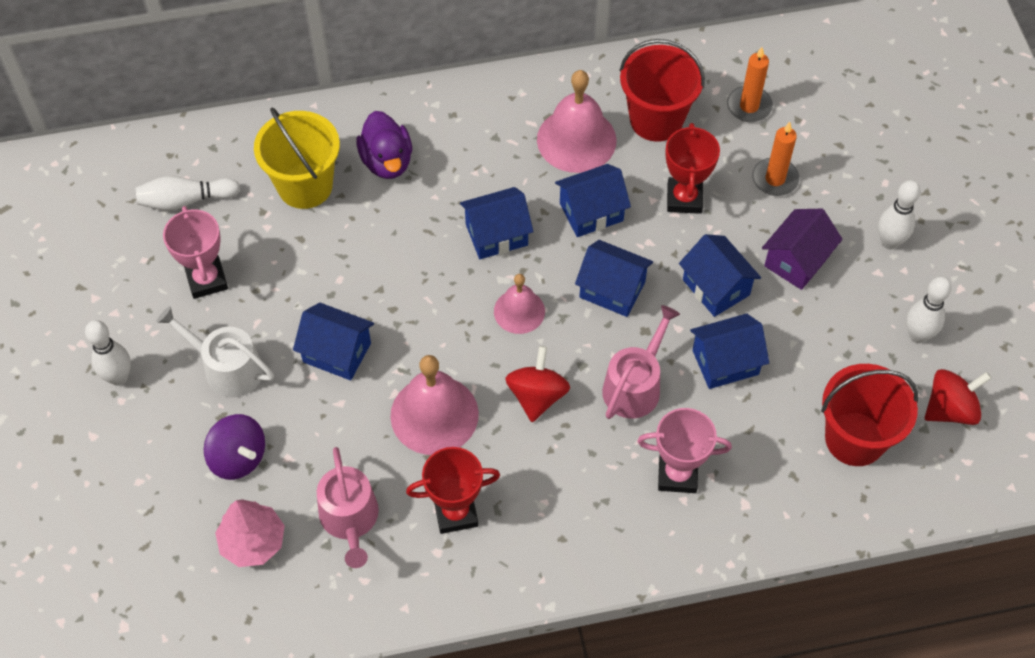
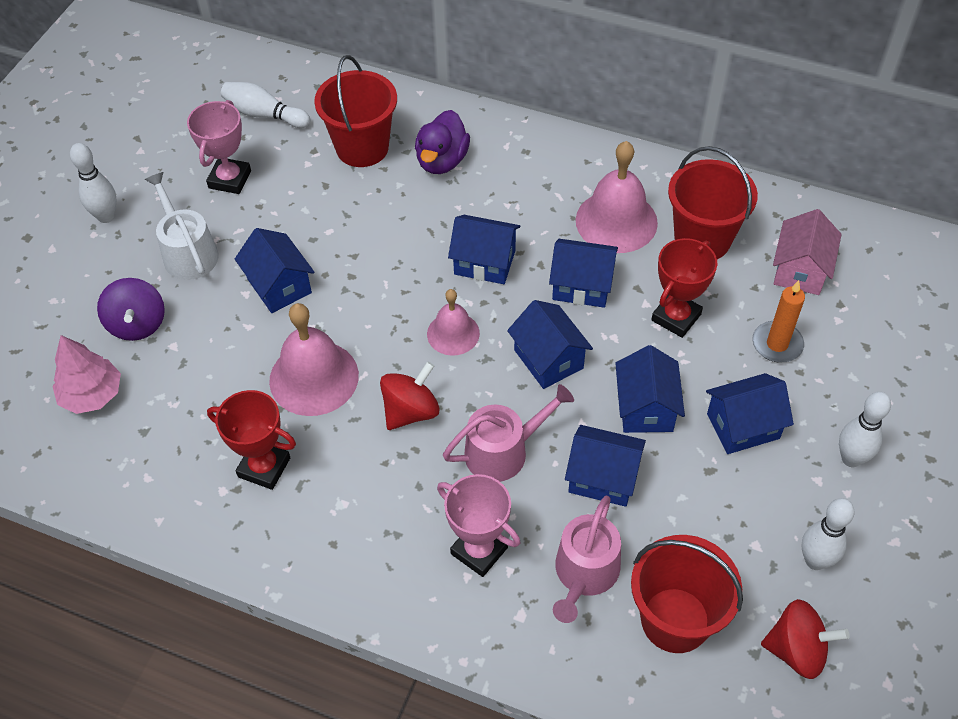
camera: 35 degrees right, 5 degrees down
yellow bucket [254,108,340,209] -> red bucket [314,55,397,167]
pink watering can [317,447,379,568] -> pink watering can moved to [553,495,621,623]
orange candle [727,47,773,122] -> pink house [773,209,842,295]
purple house [762,209,843,290] -> blue house [706,373,794,454]

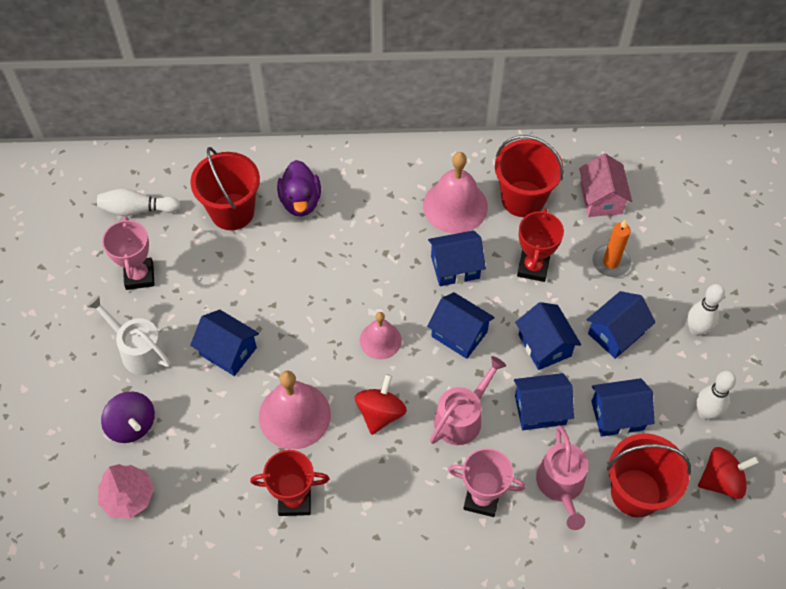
camera: 25 degrees left, 5 degrees up
white bowling pin [70,143,116,223] -> none
blue house [448,215,521,284] -> blue house moved to [591,378,654,437]

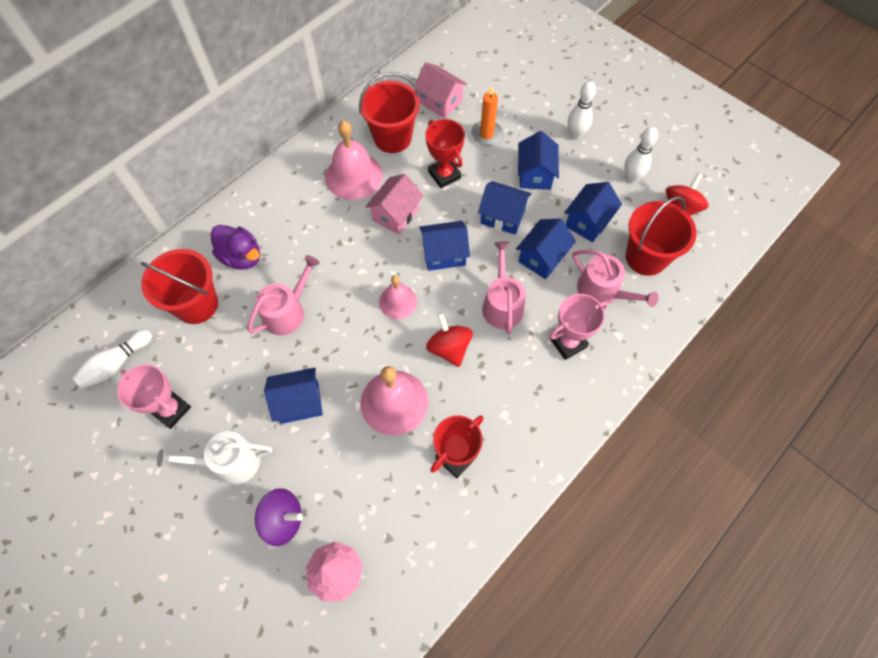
camera: 45 degrees left, 5 degrees up
blue house [428,230,486,286] -> pink house [365,174,424,235]
none -> pink watering can [247,255,320,335]

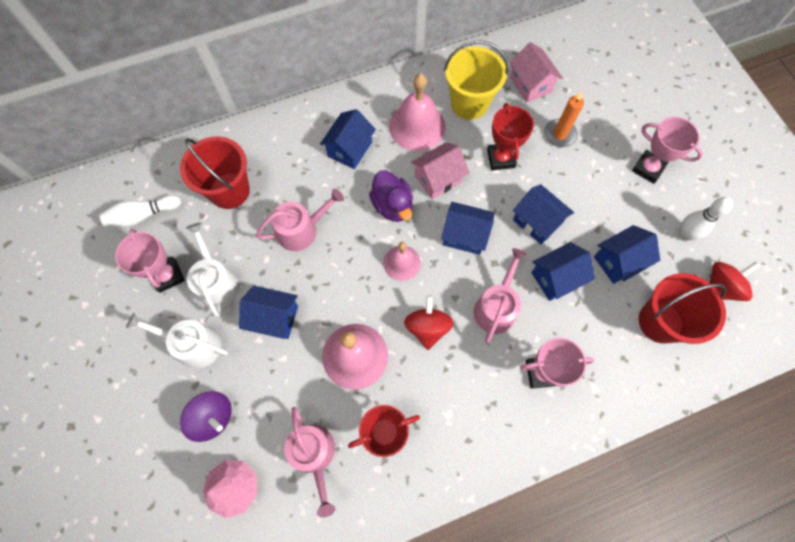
camera: 25 degrees right, 5 degrees up
purple duck [211,225,260,270] -> purple duck moved to [369,170,413,222]
red bucket [359,72,420,153] -> yellow bucket [444,40,509,120]
blue house [518,131,559,190] -> blue house moved to [320,109,376,169]
white bowling pin [568,81,596,140] -> pink trophy [632,117,703,184]
pink watering can [573,250,658,307] -> pink watering can moved to [284,407,336,517]
none -> white watering can [186,223,239,317]

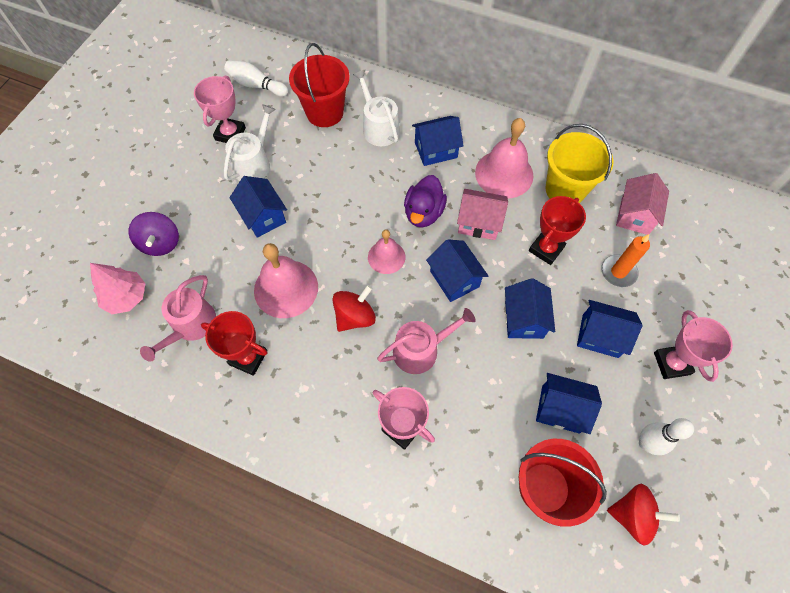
camera: 45 degrees right, 5 degrees down
white watering can [126,313,228,368] -> white watering can moved to [353,70,400,146]
pink watering can [256,189,344,251] -> none
blue house [531,242,595,301] -> blue house moved to [577,300,643,358]

